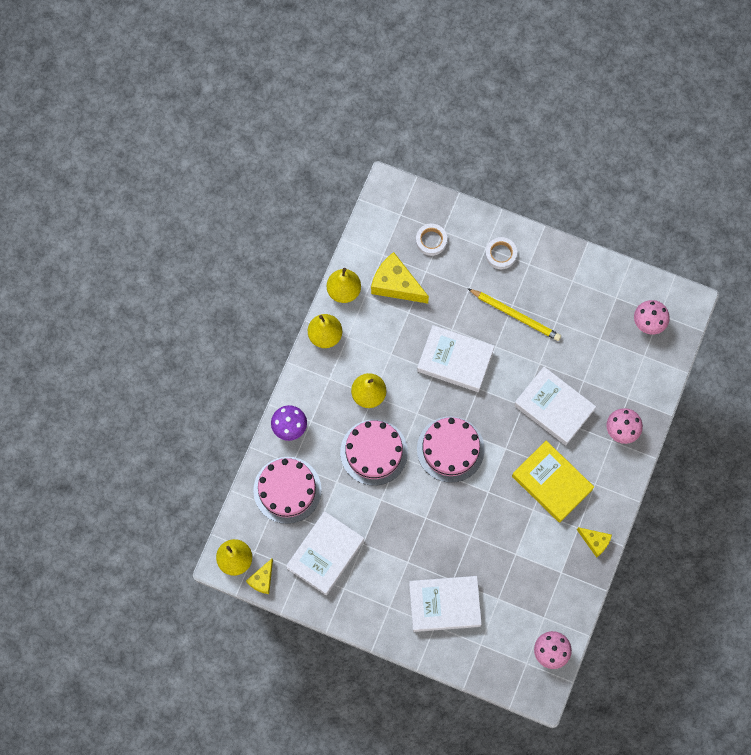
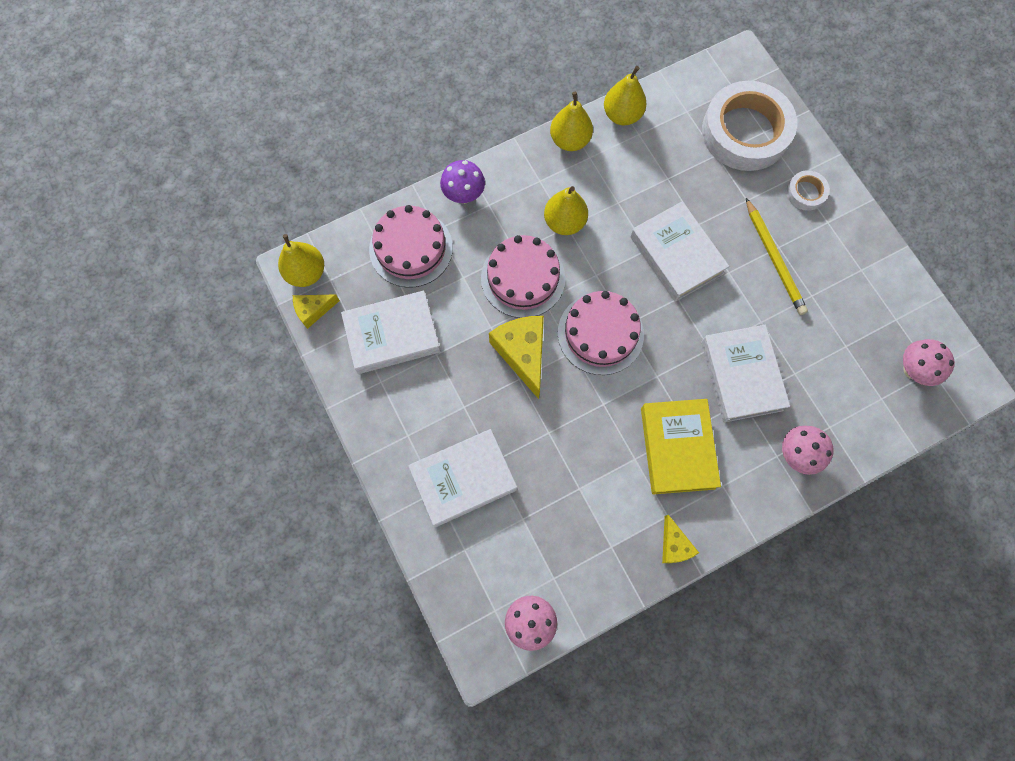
camera: 40 degrees right, 0 degrees up
yellow cheese [371,252,429,304] -> yellow cheese moved to [489,316,544,399]
white book [409,576,482,632] -> white book turned 60 degrees counterclockwise [408,429,517,527]
white tape [416,224,447,256] -> white tape [702,81,797,171], size x2.29

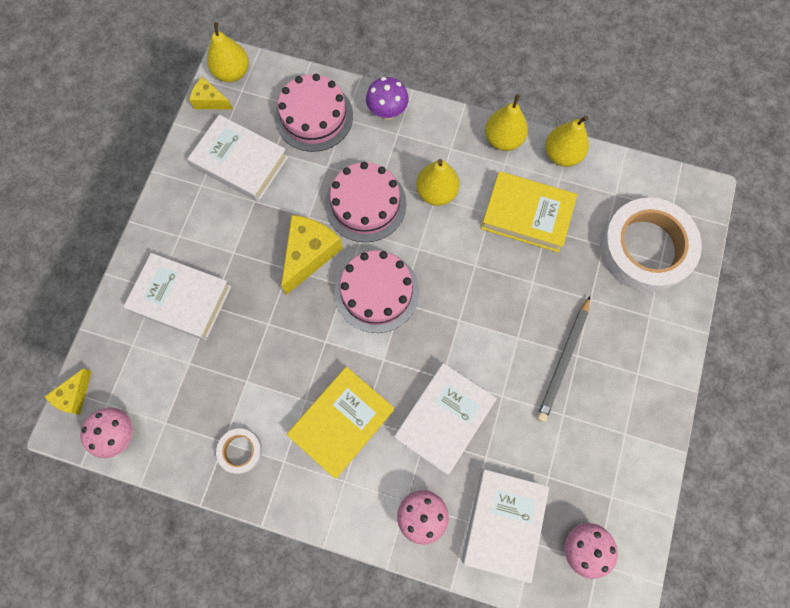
camera: 45 degrees right, 0 degrees up
white book [630,201,729,302] -> white book moved to [462,469,549,583]
yellow cheese [662,515,699,563] -> yellow cheese moved to [44,368,92,415]
yellow pencil [746,198,808,315] -> grey pencil [537,296,590,422]
white tape [786,170,830,211] -> white tape moved to [216,428,262,474]
none -> yellow book [481,171,577,252]

